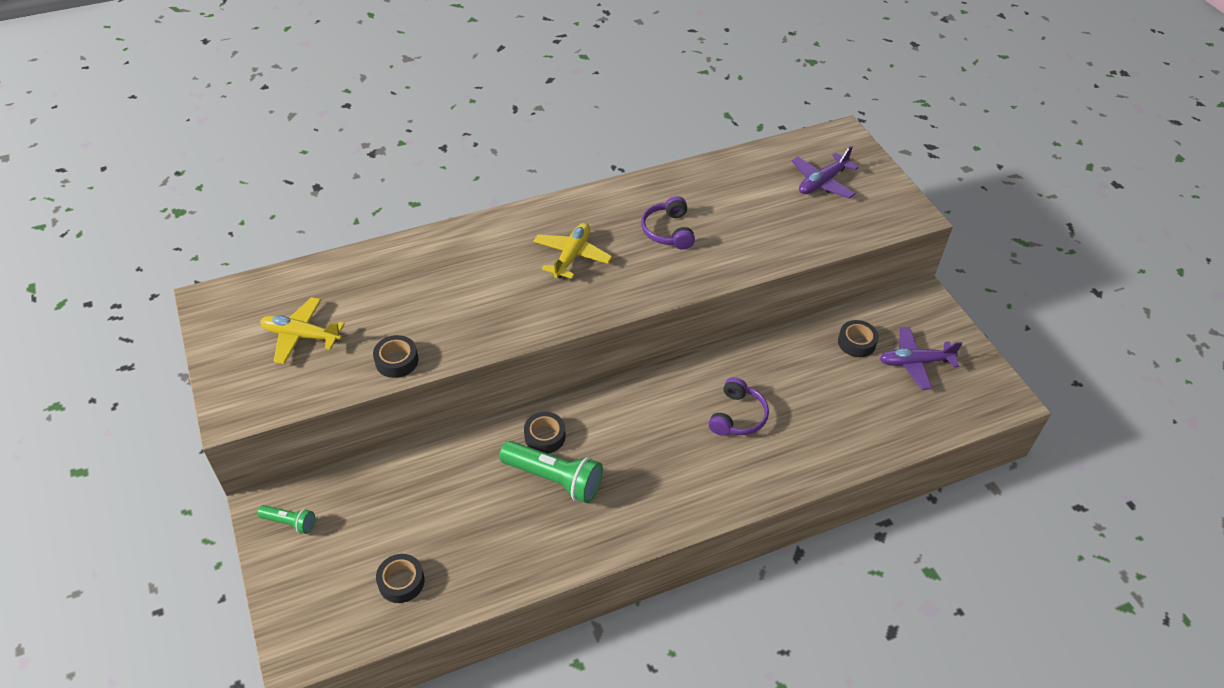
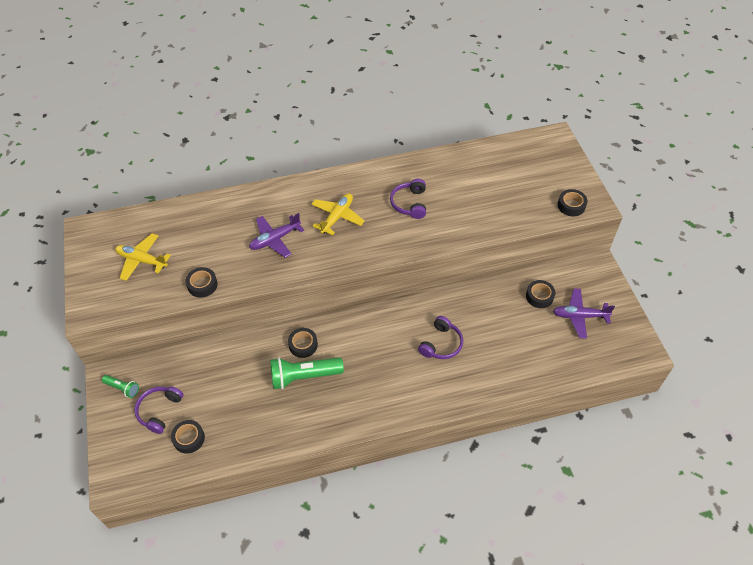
camera: 10 degrees right, 5 degrees up
green flashlight [499,441,603,503] -> green flashlight turned 135 degrees clockwise [270,357,344,389]
purple plane [792,146,859,199] -> purple plane moved to [249,213,304,258]
none -> purple headphones [134,386,184,434]
none -> black tape [557,189,588,216]

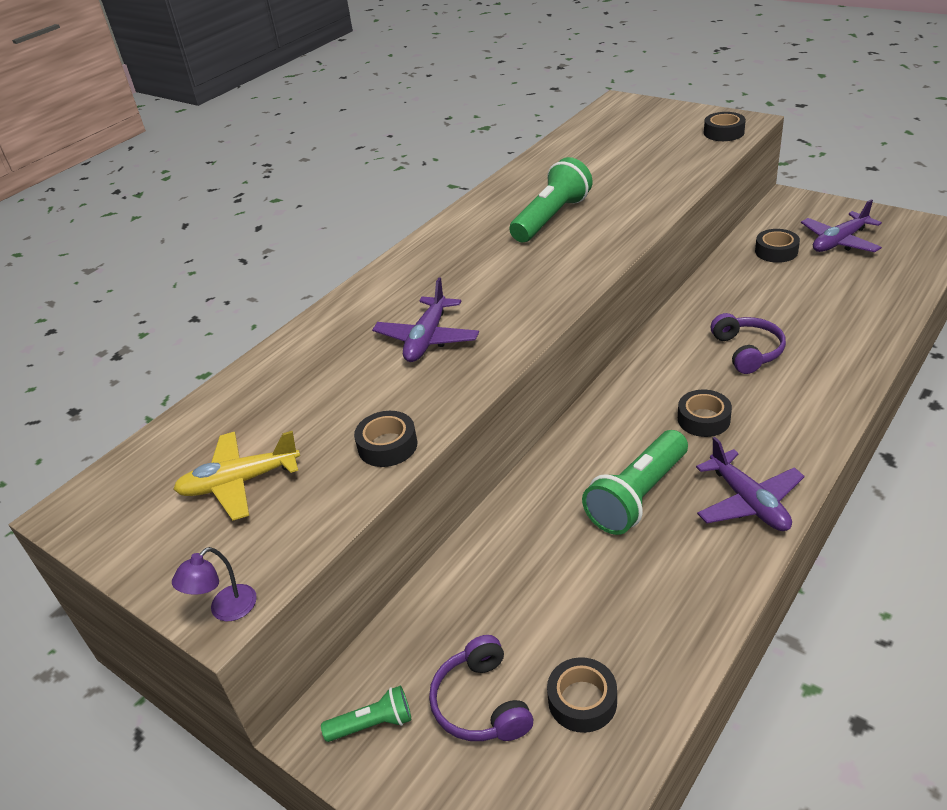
camera: 35 degrees left, 15 degrees down
black tape [288,328,318,358] -> black tape moved to [678,390,732,437]
yellow plane [311,193,364,235] -> none
purple headphones [390,179,426,219] -> green flashlight [509,157,593,242]
none -> purple lamp [172,547,257,622]
none -> purple plane [696,437,805,531]

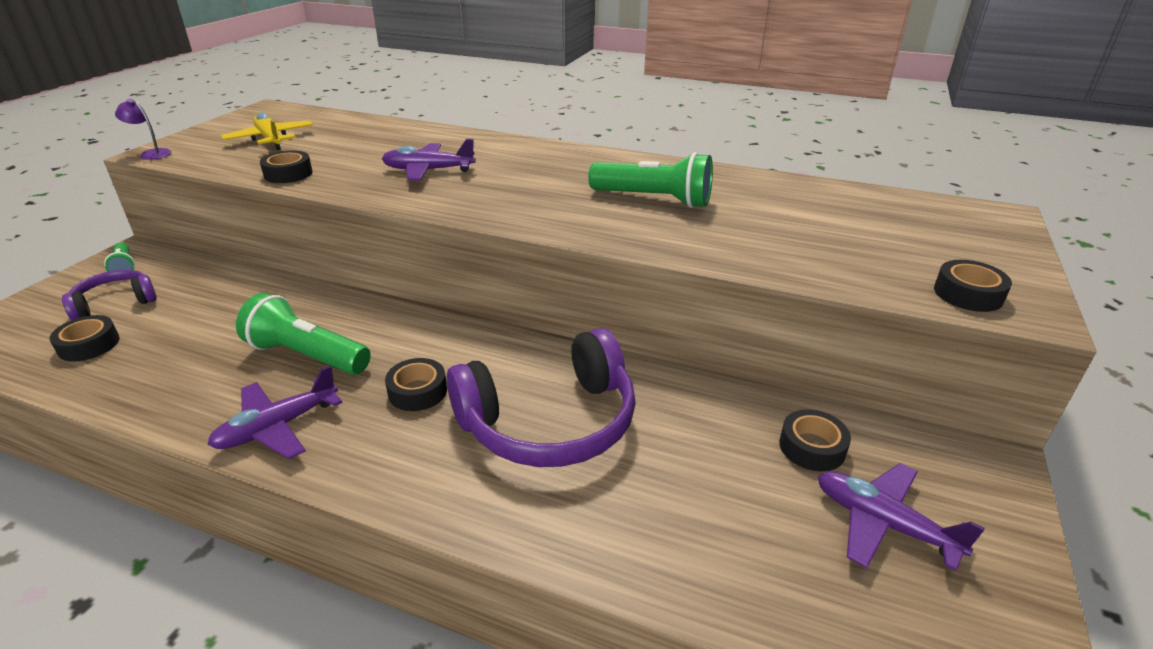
camera: 70 degrees right, 5 degrees down
purple headphones [711,313,786,374] -> purple headphones [447,328,636,467], size x1.87

